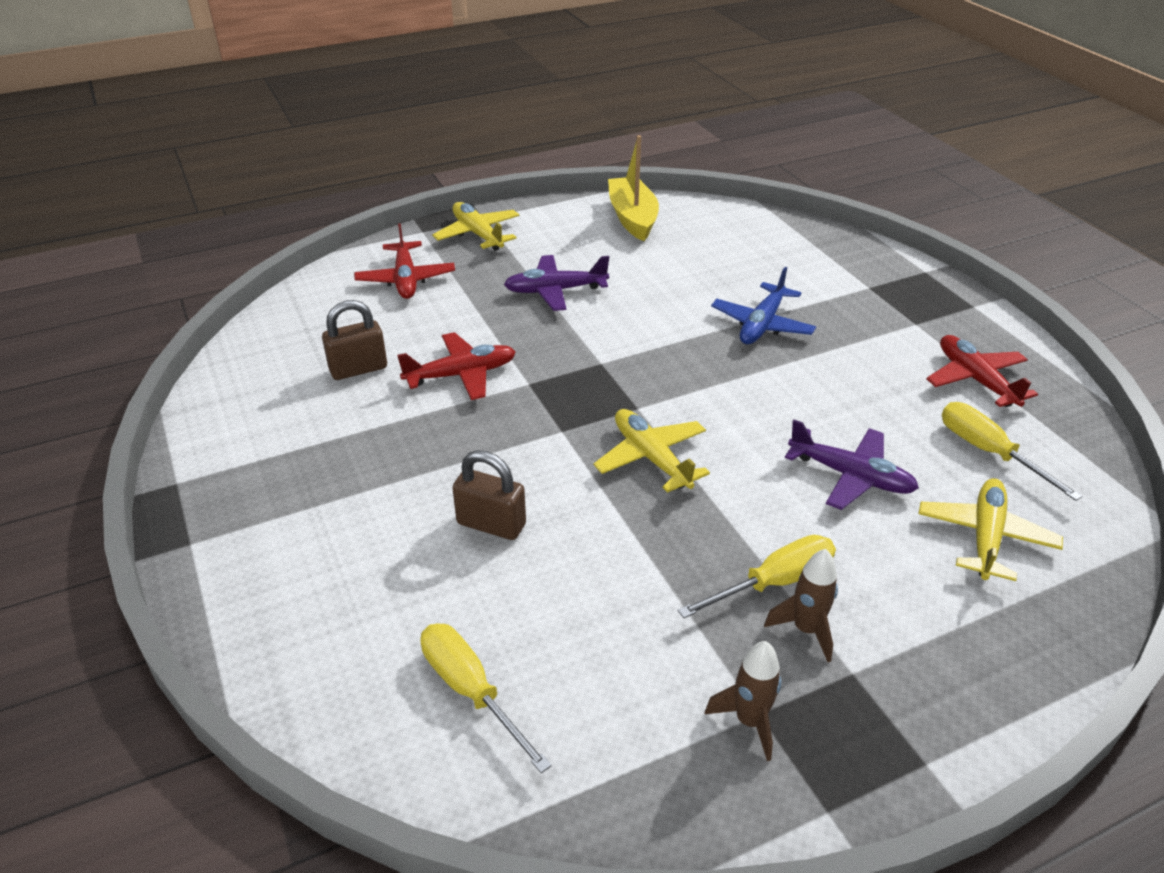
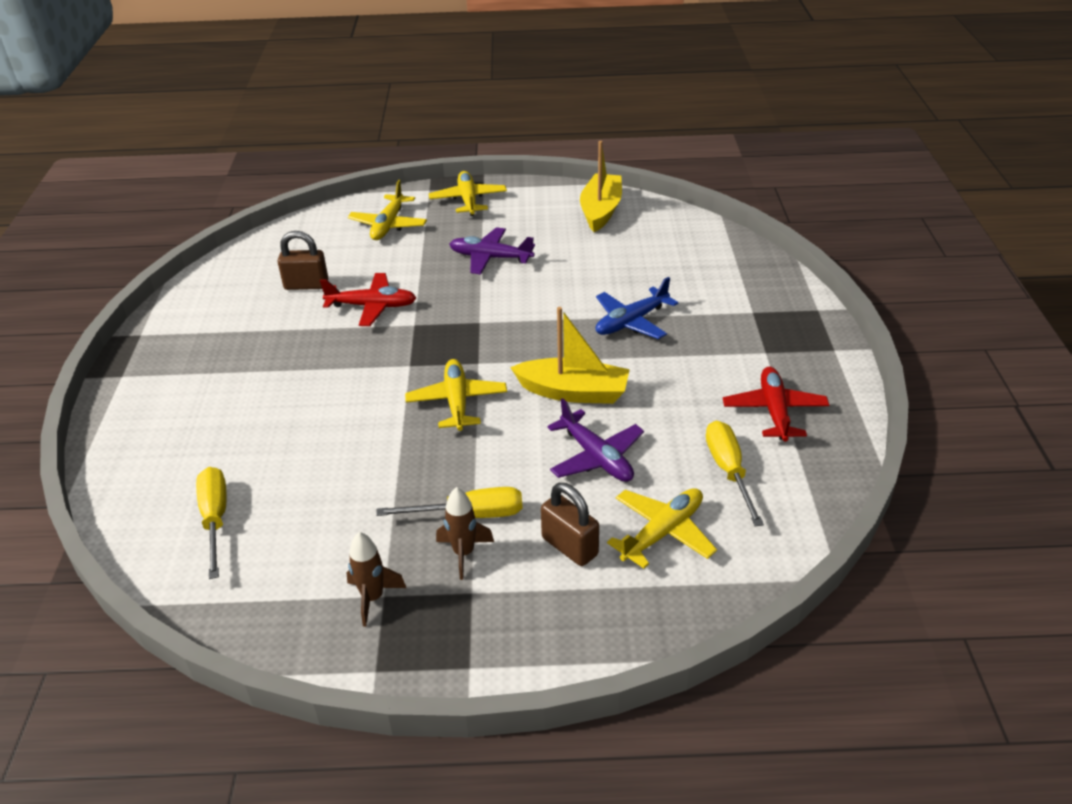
camera: 25 degrees right, 0 degrees up
red plane [354,223,455,299] -> yellow plane [348,180,427,240]
brown padlock [452,450,526,540] -> brown padlock moved to [541,483,599,566]
none -> yellow boat [510,307,630,404]

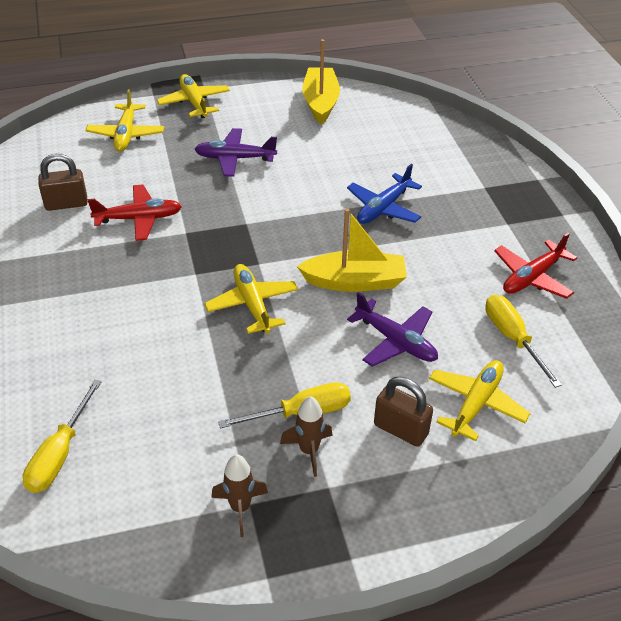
camera: 15 degrees left, 5 degrees up
yellow screwdriver [196,467,227,579] -> yellow screwdriver turned 135 degrees counterclockwise [23,379,102,493]
red plane [723,366,829,442] -> red plane turned 120 degrees counterclockwise [494,232,577,299]

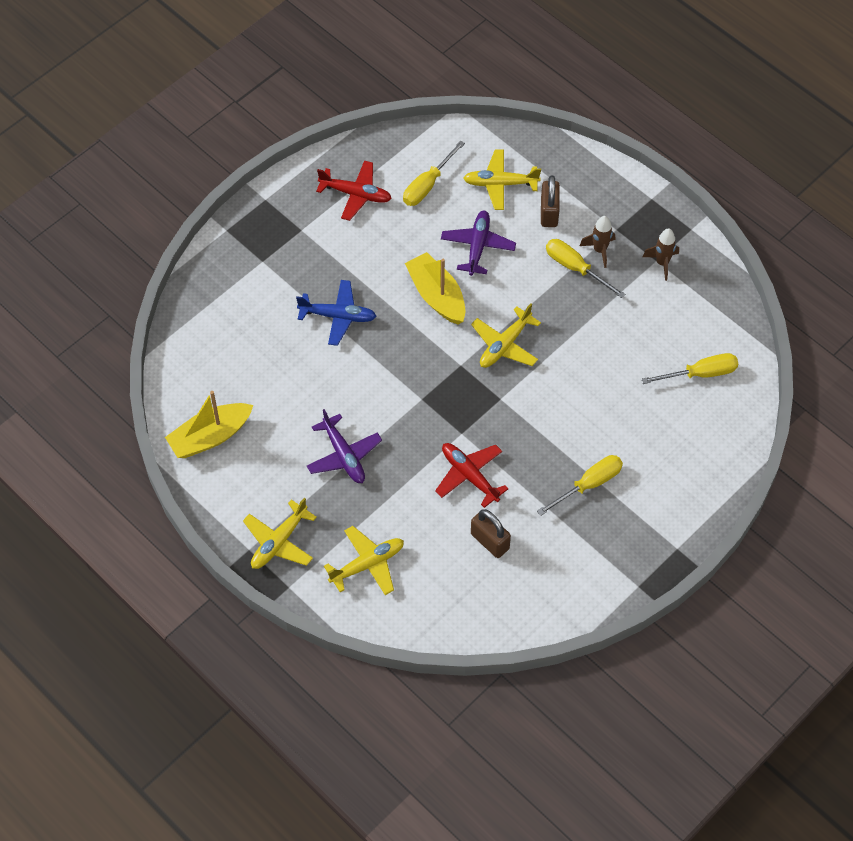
camera: 120 degrees left, 15 degrees up
none -> yellow screwdriver [537,455,623,516]

